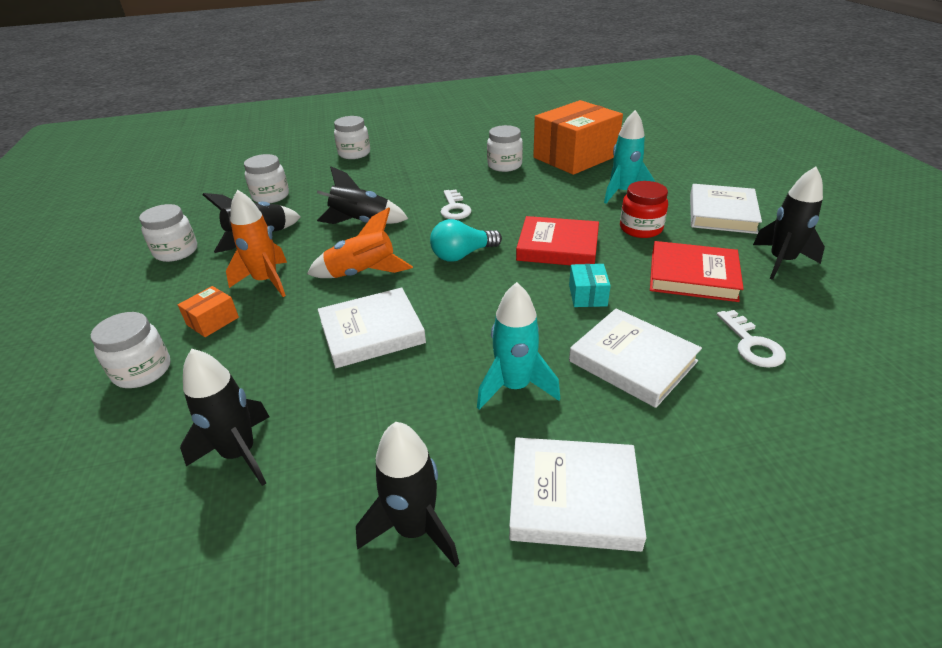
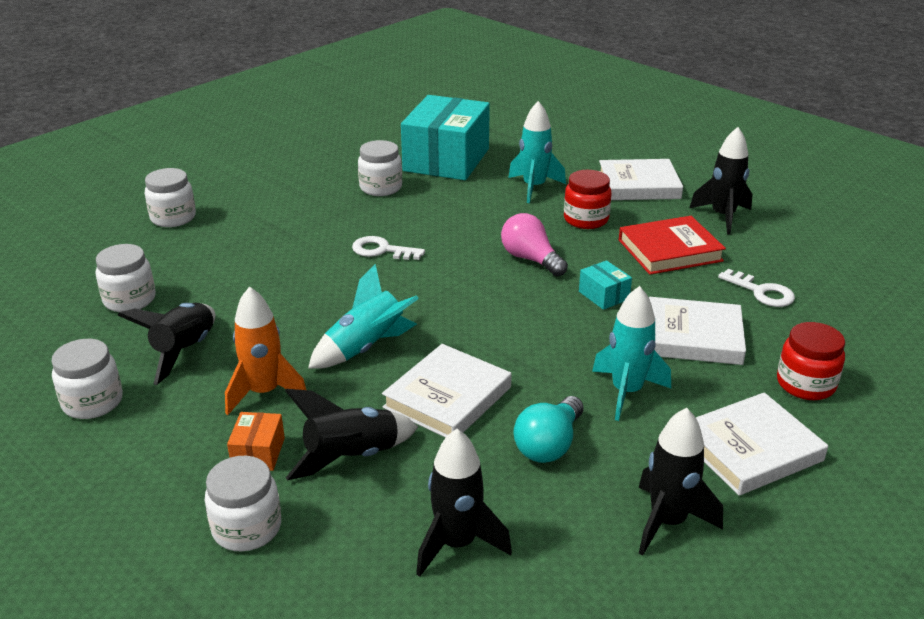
camera: 35 degrees left, 5 degrees down
orange rocket [307,207,413,278] -> turquoise rocket [308,264,419,369]
black rocket [317,166,408,224] -> black rocket moved to [285,389,418,480]
turquoise light bulb [430,219,502,262] -> turquoise light bulb moved to [513,396,583,463]
white key [441,189,472,220] -> white key turned 150 degrees clockwise [352,236,425,260]
red book [516,216,599,265] -> pink light bulb [501,213,568,277]
orange box [533,100,623,175] -> turquoise box [401,95,490,180]
white book [690,184,762,234] -> white book turned 75 degrees counterclockwise [599,159,683,200]
none -> red jar [777,322,845,400]

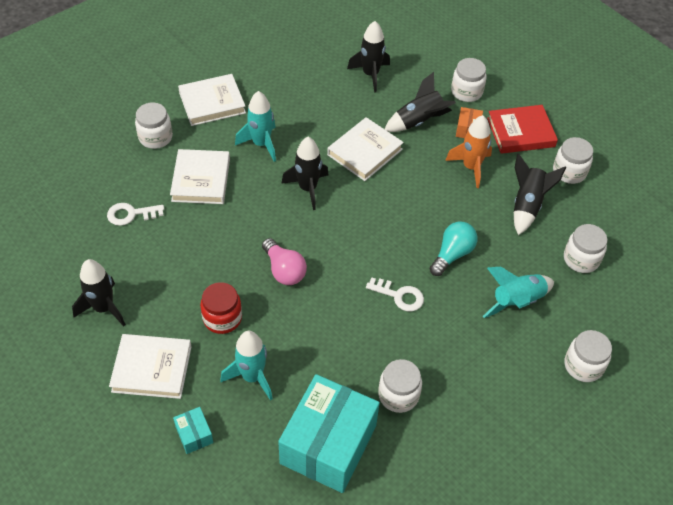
camera: 175 degrees left, 20 degrees up
turquoise rocket [308,264,419,369] -> turquoise rocket moved to [483,267,554,318]
turquoise light bulb [513,396,583,463] -> turquoise light bulb moved to [430,221,478,276]
turquoise box [579,260,632,310] -> turquoise box moved to [173,407,213,454]
red book [619,216,726,275] -> red book moved to [487,105,558,154]
black rocket [639,408,723,555] -> black rocket moved to [281,137,328,210]
white book [649,297,746,365] -> white book turned 75 degrees clockwise [170,149,230,204]
white key [718,269,795,307] -> white key turned 60 degrees counterclockwise [107,203,164,226]
red jar [777,322,845,400] -> white jar [135,102,173,149]

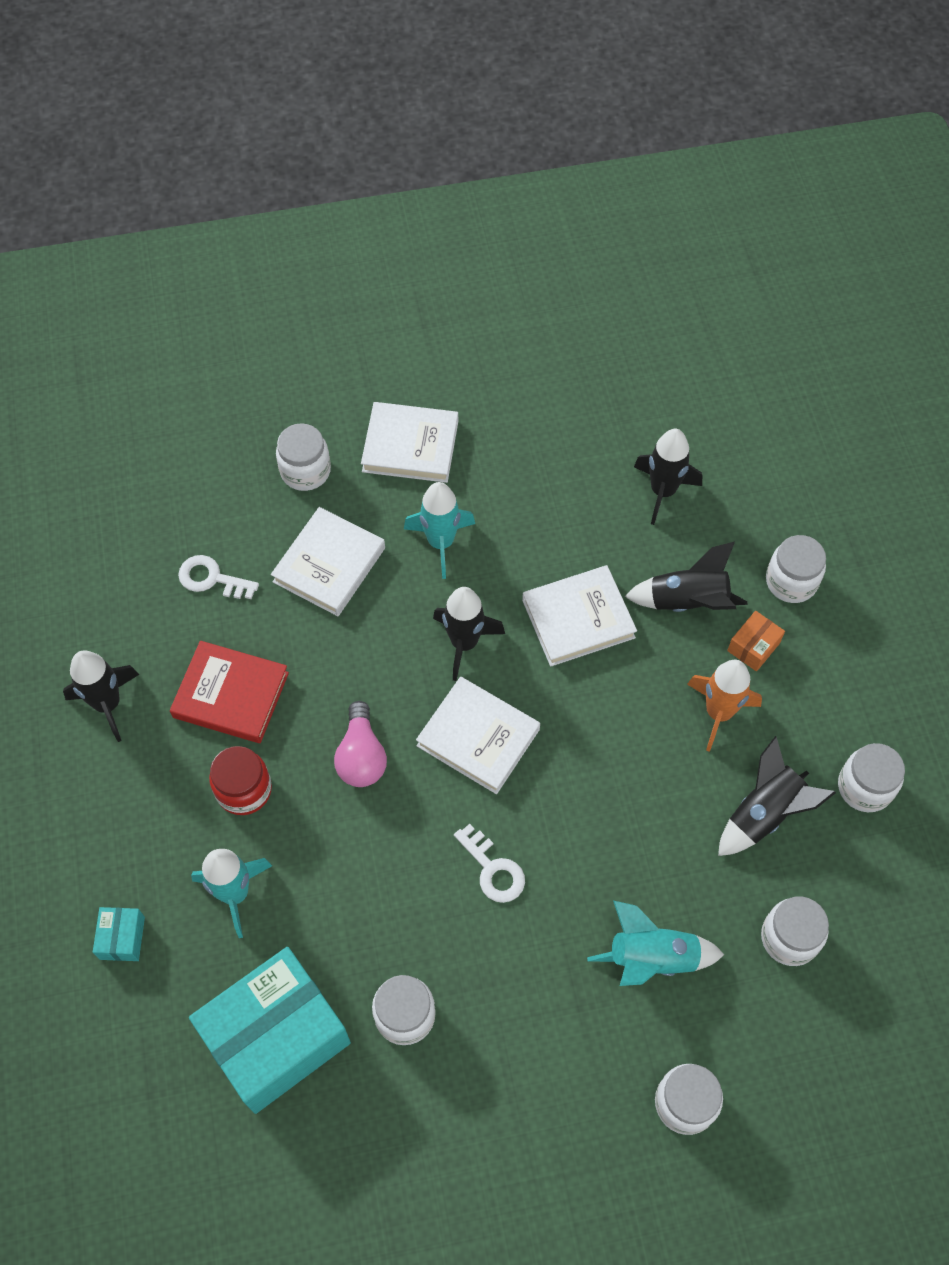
camera: 30 degrees right, 10 degrees up
white book [109,334,192,399] -> white book moved to [416,677,540,794]
turquoise light bulb [430,221,478,276] -> none
red book [487,105,558,154] -> red book moved to [170,641,289,743]

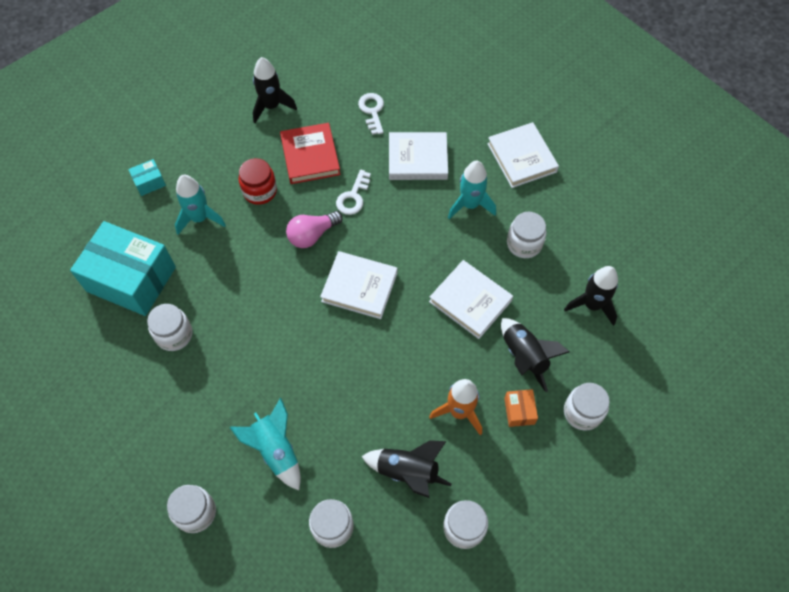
camera: 60 degrees right, 0 degrees up
white jar [276,423,331,491] -> white jar moved to [507,212,547,258]
white book [416,677,540,794] -> white book turned 75 degrees counterclockwise [320,251,397,319]
black rocket [433,587,505,681] -> none
white key [454,824,525,903] -> white key moved to [336,170,371,215]
orange box [727,611,785,671] -> orange box turned 75 degrees clockwise [504,389,538,427]

